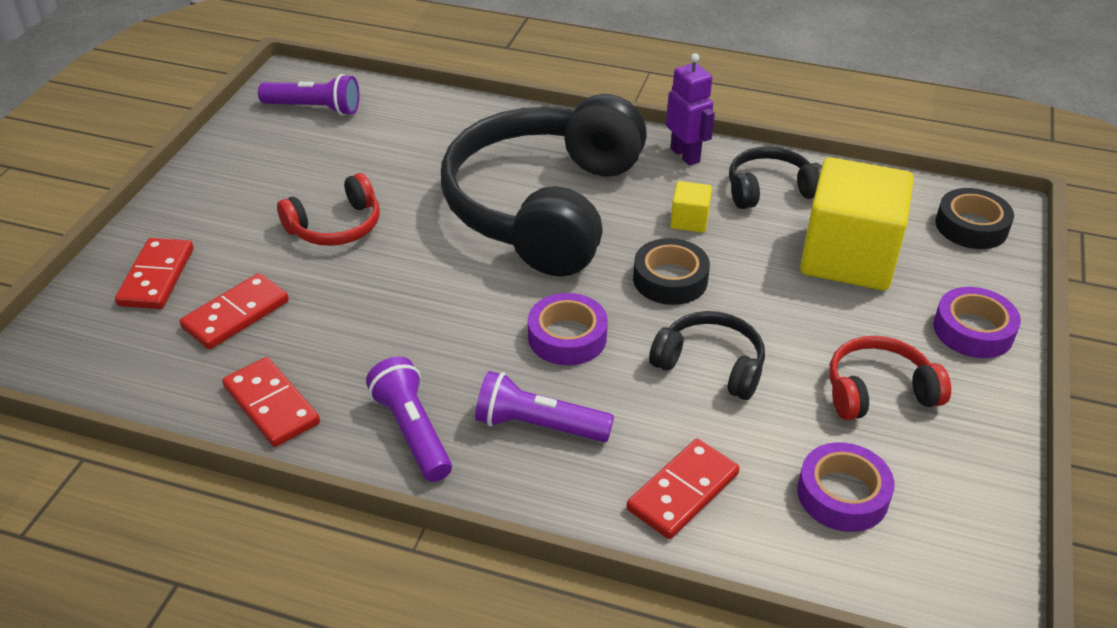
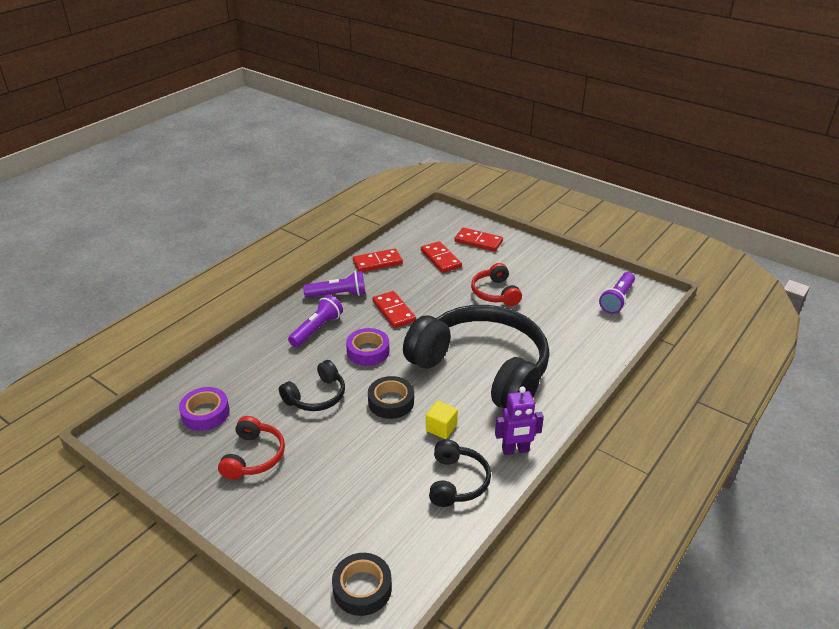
camera: 110 degrees right, 5 degrees down
red domino [626,439,740,539] -> red domino moved to [372,291,416,328]
yellow cube [800,157,914,290] -> none
purple tape [933,287,1021,358] -> none

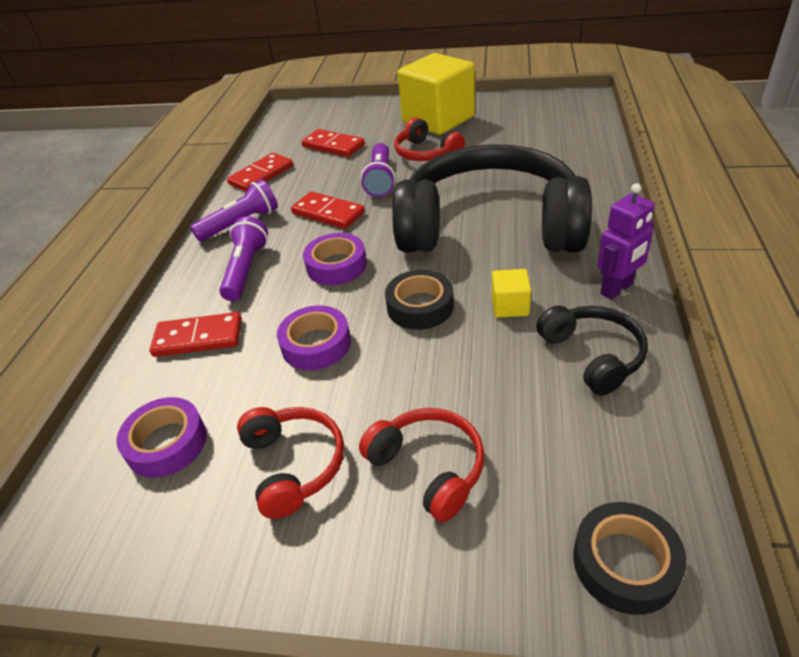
camera: 25 degrees left, 5 degrees up
black headphones [279,360,345,411] -> purple tape [277,305,351,370]
red domino [455,227,503,251] -> red domino moved to [149,312,242,357]
purple flashlight [599,272,635,314] -> purple flashlight moved to [361,143,395,197]
none -> red headphones [359,408,485,522]
none -> yellow cube [397,53,475,135]

